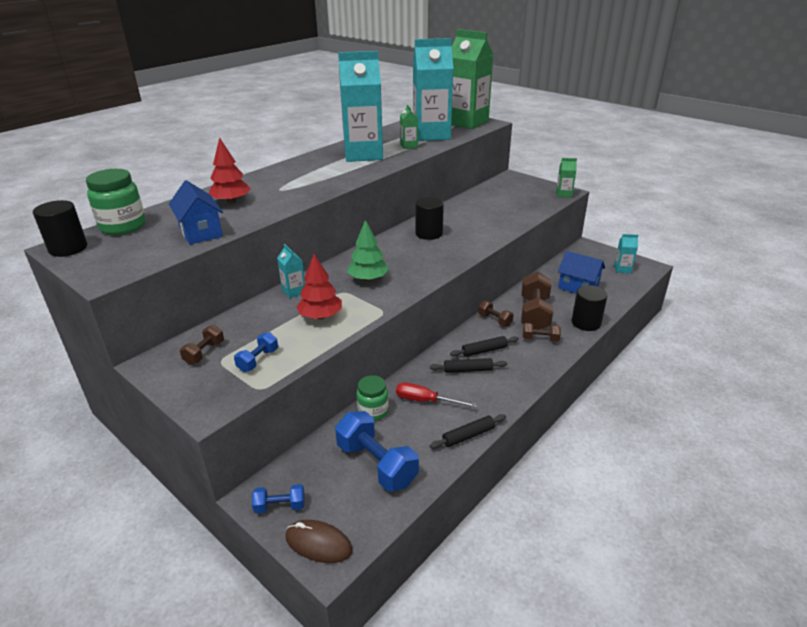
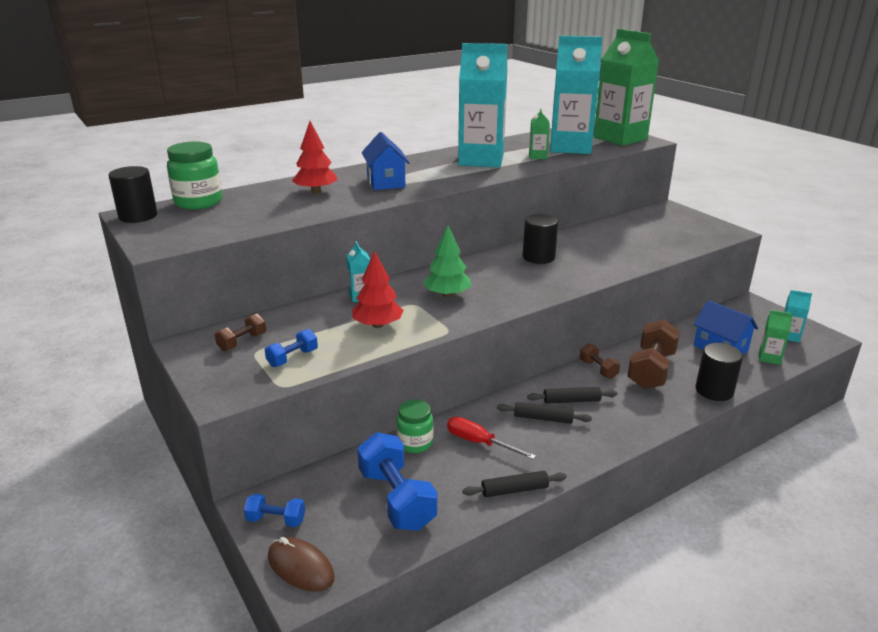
camera: 15 degrees right, 5 degrees down
blue house [169,180,223,245] -> blue house moved to [362,132,410,190]
brown dumbbell [523,323,561,342] -> none
green carton [556,158,577,197] -> green carton moved to [759,310,793,365]

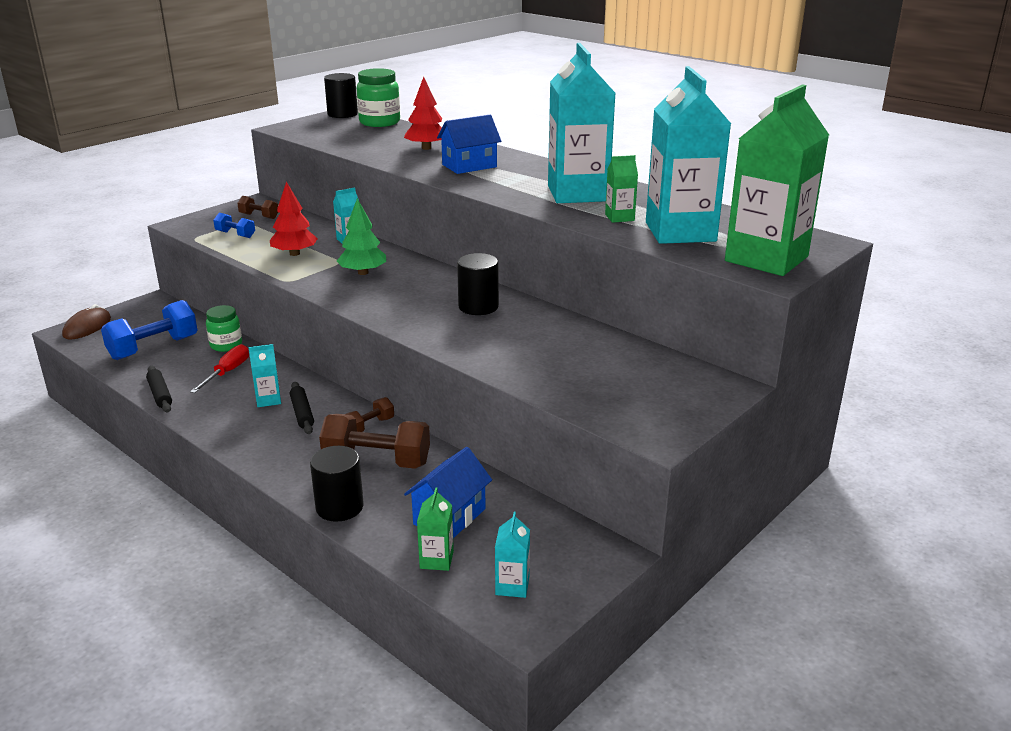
camera: 75 degrees right, 0 degrees up
blue dumbbell [244,494,305,527] -> none
black rolling pin [497,402,592,424] -> turquoise carton [249,344,281,407]

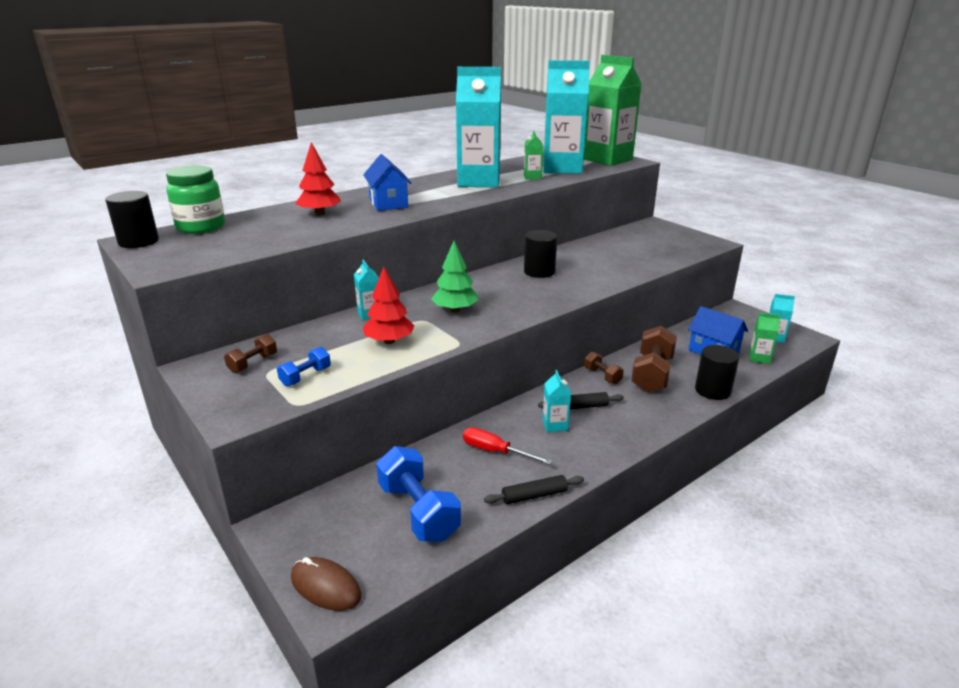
camera: 80 degrees left, 0 degrees up
green jar [206,305,242,352] -> none

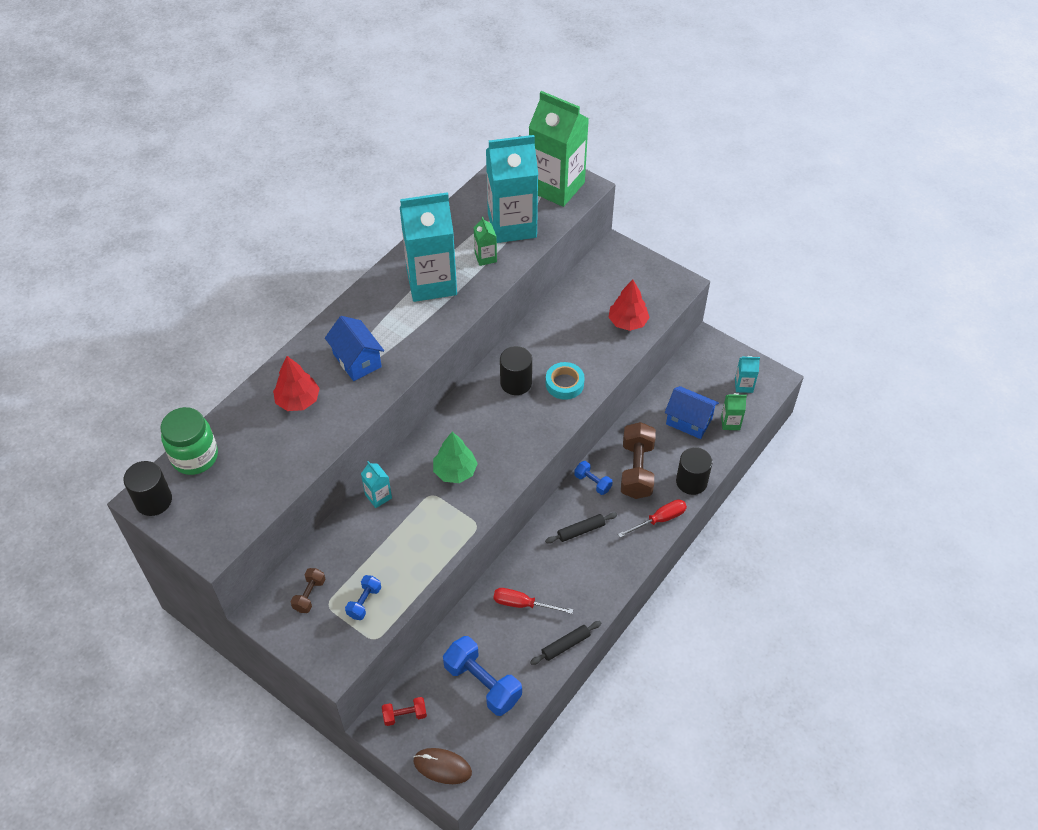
camera: 15 degrees left, 25 degrees up
red tree [363,267,414,344] -> red tree moved to [608,279,650,331]
turquoise carton [542,370,571,432] -> none
brown dumbbell [584,352,624,384] -> blue dumbbell [574,461,613,495]
none -> red dumbbell [382,697,427,726]
none -> turquoise tape [546,362,585,400]
none -> red screwdriver [618,499,687,538]

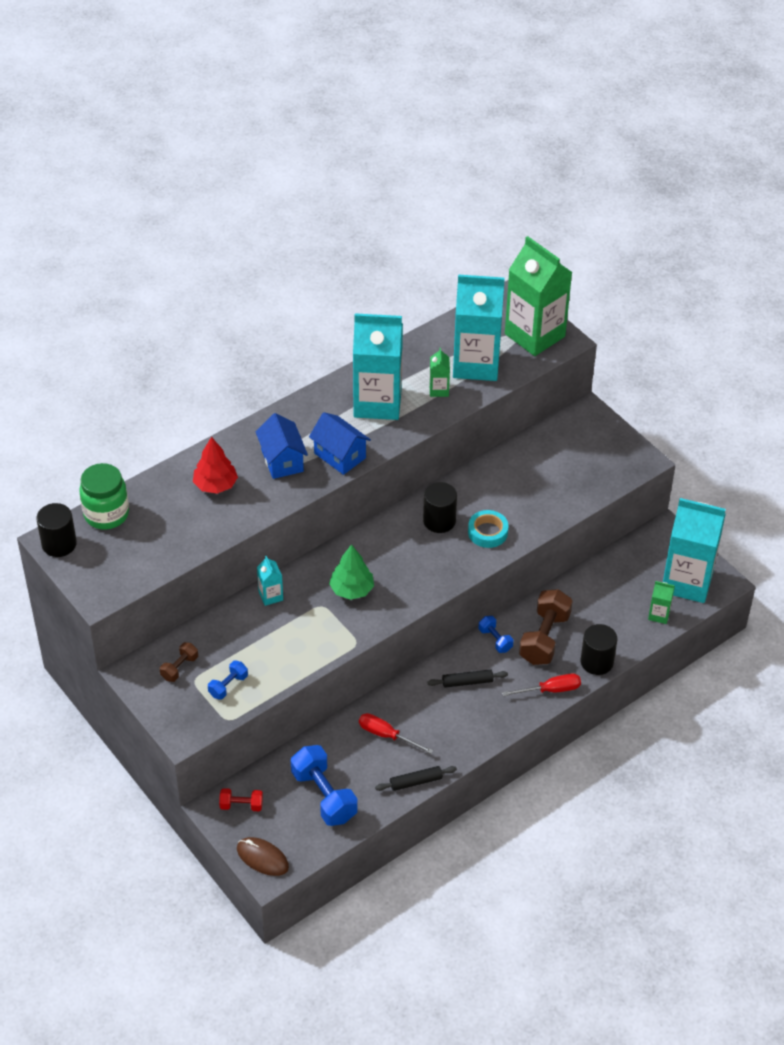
camera: 15 degrees right, 5 degrees down
red tree [608,279,650,331] -> none
blue house [665,386,719,439] -> blue house moved to [309,412,371,475]
turquoise carton [735,356,760,393] -> turquoise carton [663,498,726,603], size x2.38

